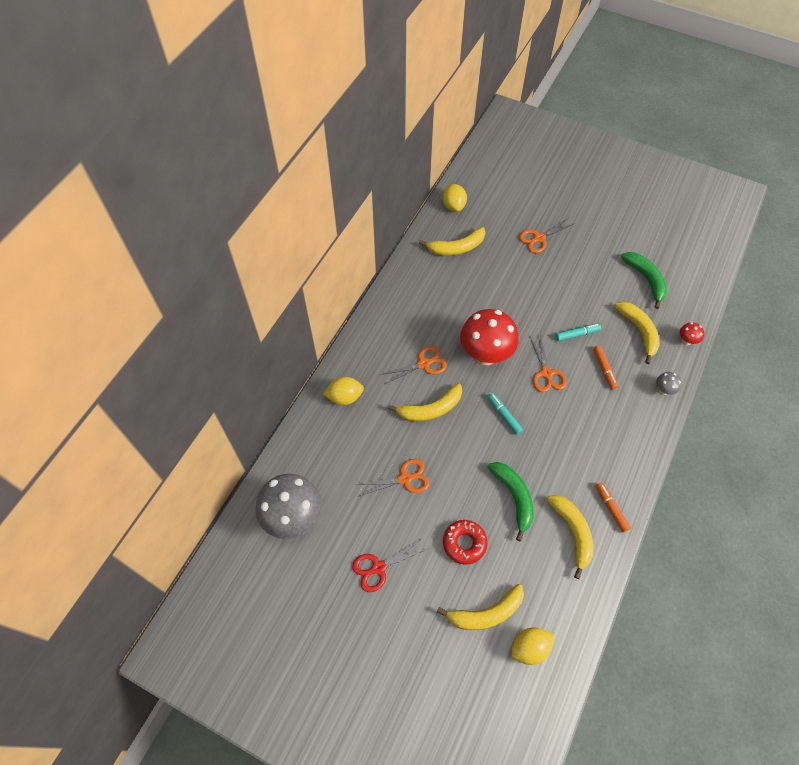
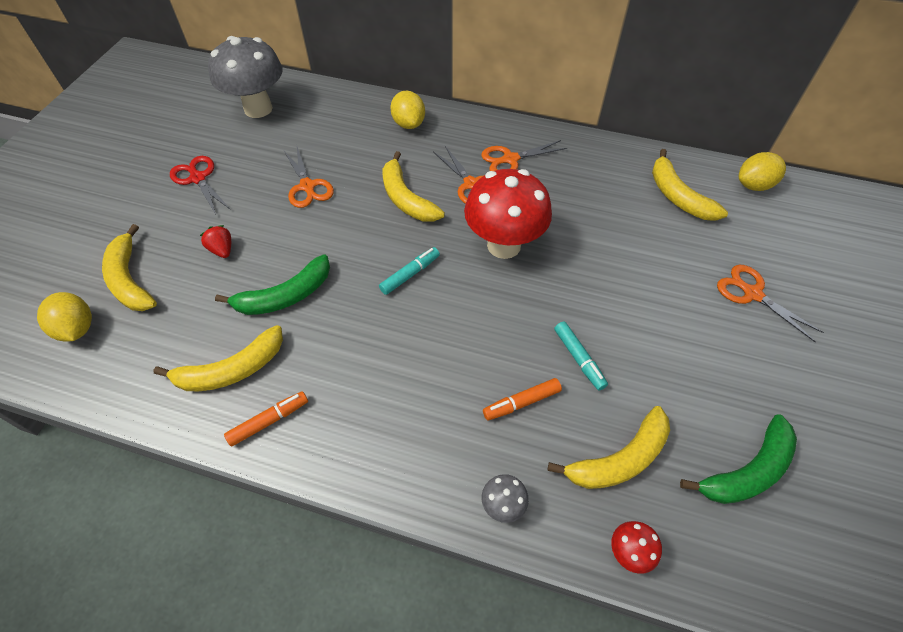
camera: 80 degrees right, 5 degrees down
red donut [443,520,488,565] -> red strawberry [200,225,231,258]
orange scissors [529,335,567,392] -> orange scissors moved to [481,140,567,171]

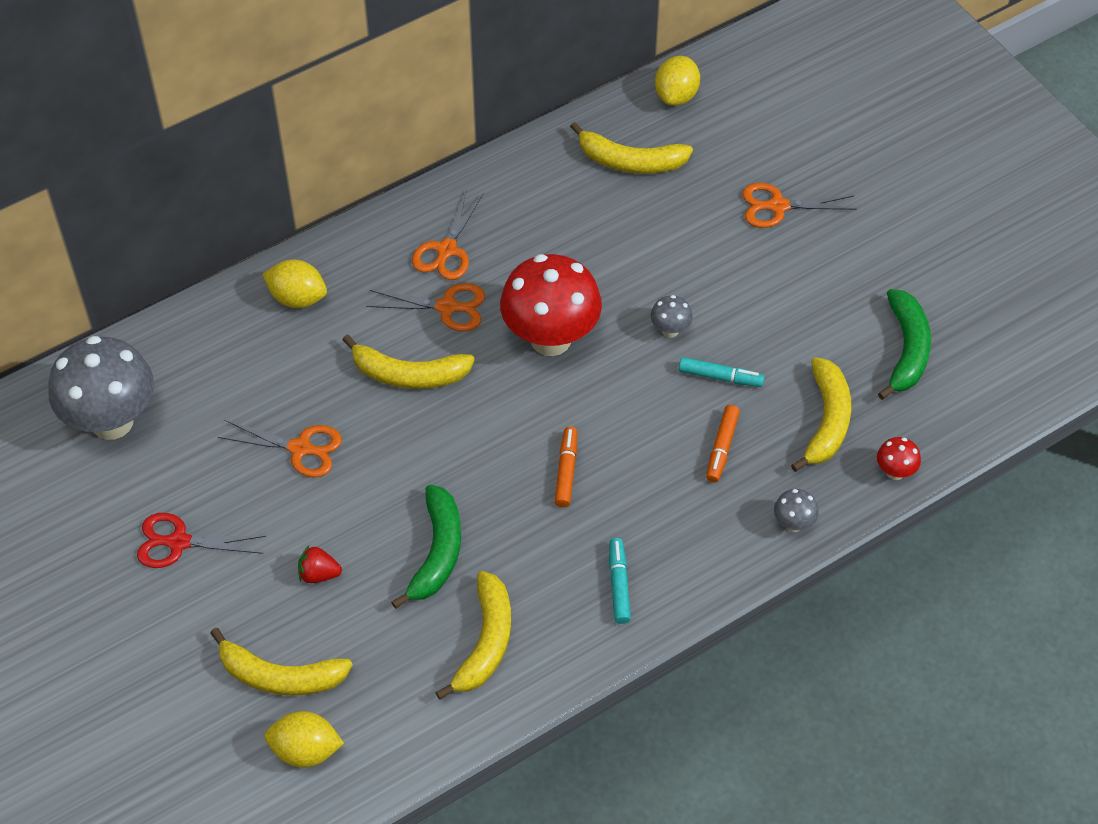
camera: 50 degrees left, 0 degrees up
orange marker [224,391,308,447] -> orange marker moved to [555,427,577,507]
turquoise marker [379,247,440,295] -> turquoise marker moved to [609,538,631,624]
none -> grey mushroom [651,295,693,338]

